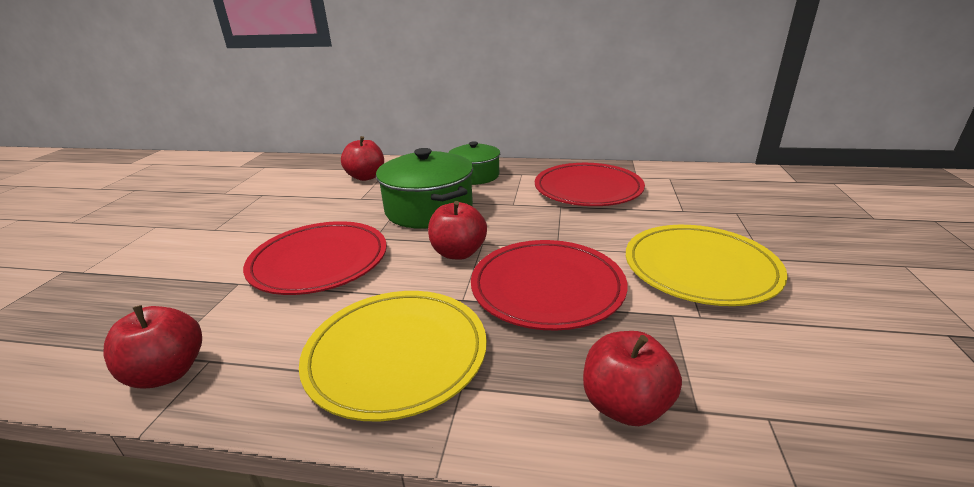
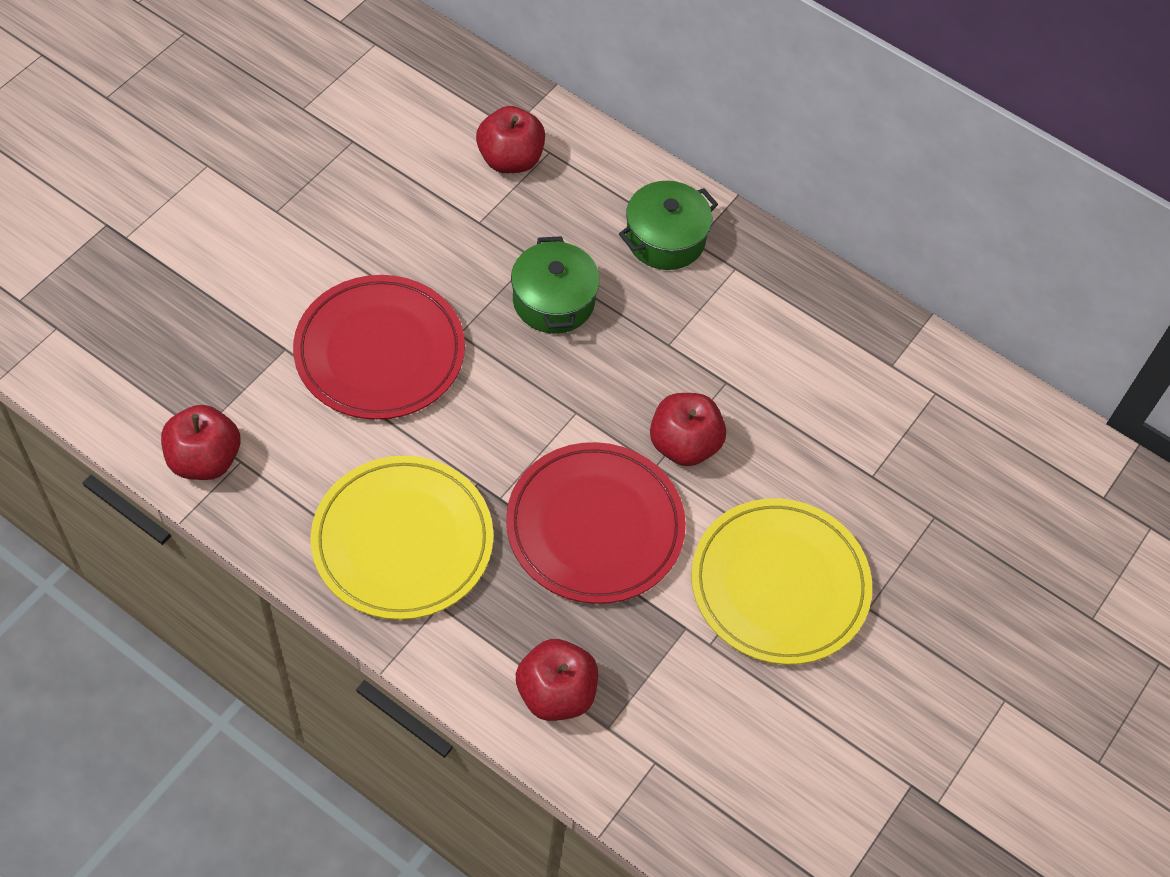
camera: 20 degrees right, 30 degrees up
green pot [376,148,473,229] -> green pot [511,236,600,334], size x0.64
red apple [428,201,487,260] -> red apple moved to [650,393,726,466]
red plate [535,163,645,206] -> none

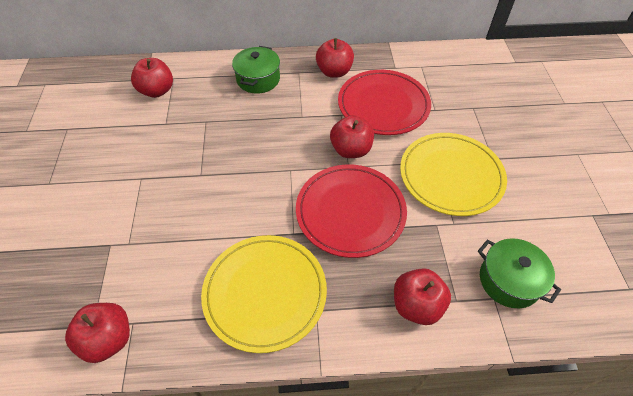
camera: 35 degrees left, 5 degrees down
red plate [293,275,465,420] -> red plate moved to [338,70,431,135]
green pot [511,236,600,334] -> green pot moved to [478,238,561,308]
none -> red apple [316,38,354,78]

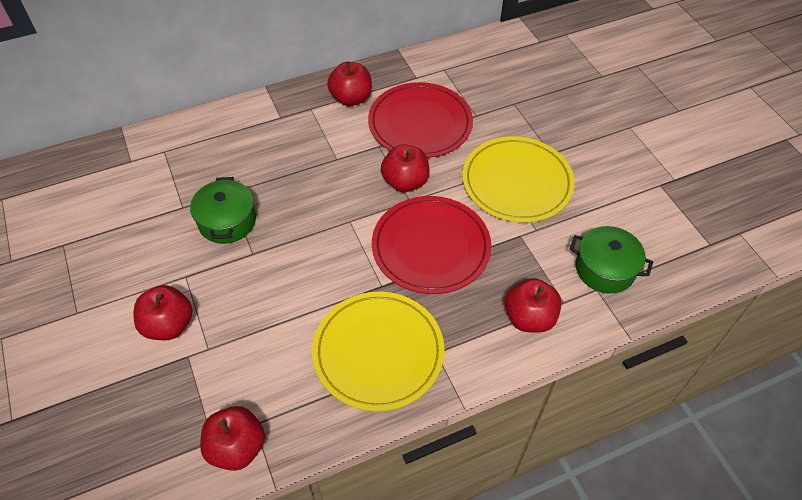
camera: 20 degrees left, 0 degrees up
red apple [131,58,173,98] -> red apple moved to [134,285,192,340]
green pot [232,46,280,94] -> green pot moved to [190,177,256,244]

